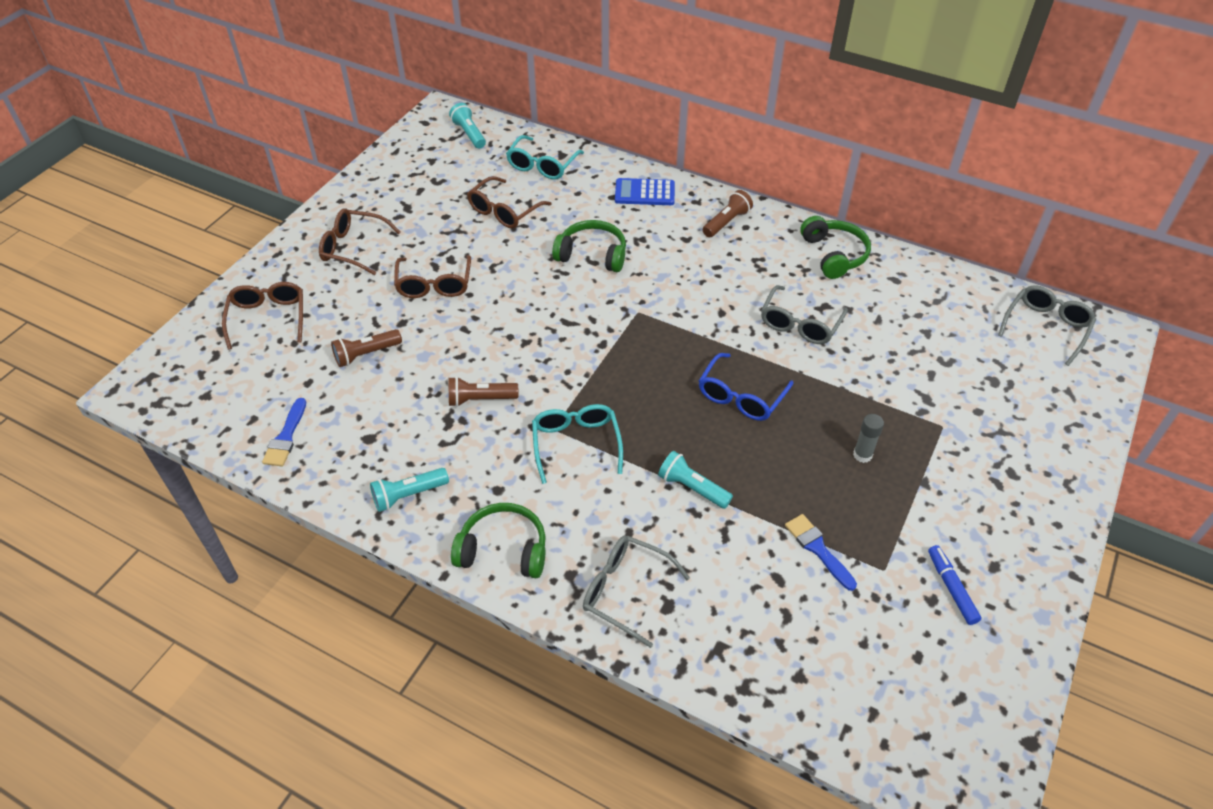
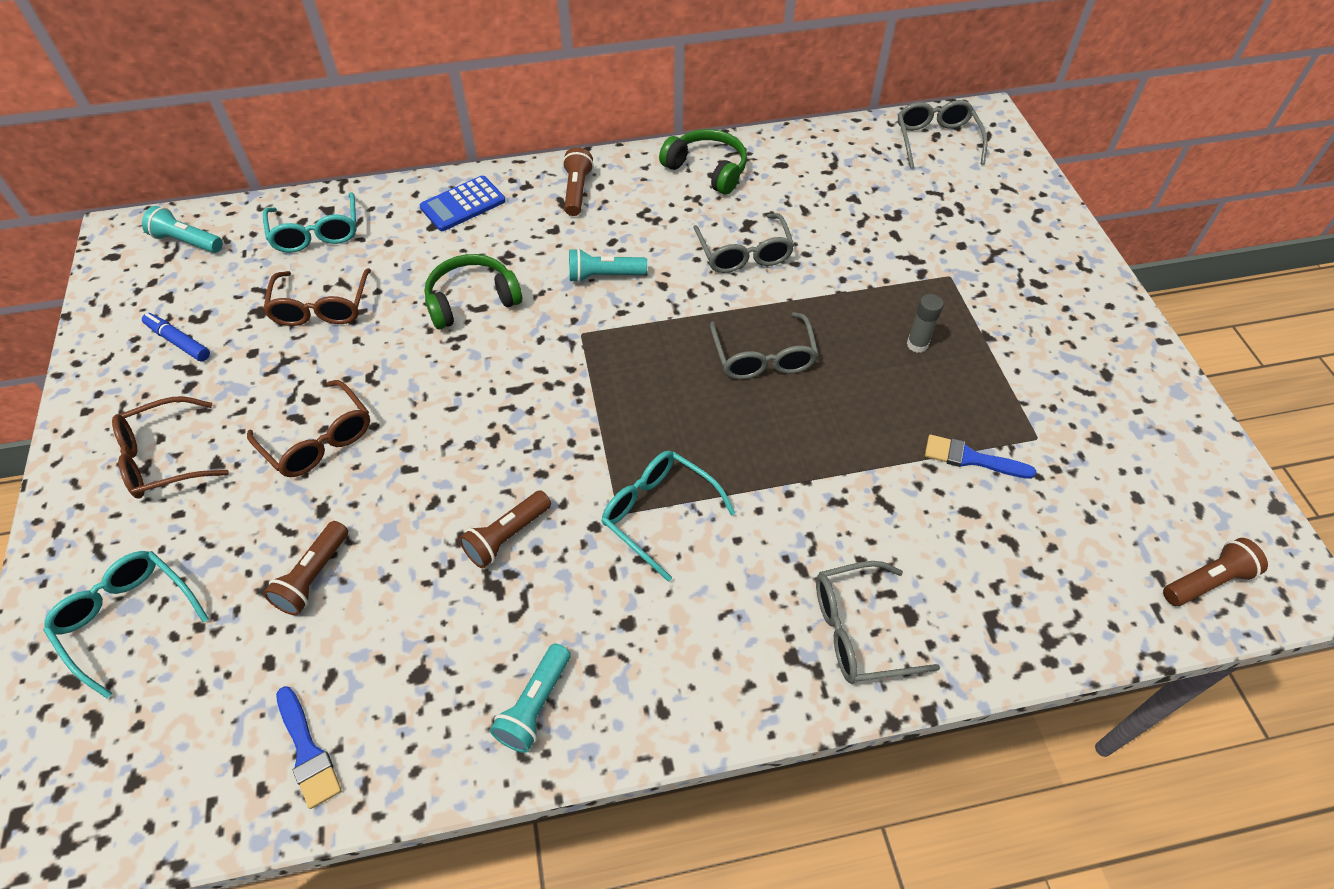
camera: 40 degrees left, 5 degrees up
brown glasses [222,282,303,350] -> turquoise glasses [43,551,209,699]
green headphones [451,503,546,578] -> none
turquoise flashlight [658,451,733,509] -> turquoise flashlight moved to [569,248,647,283]
blue glasses [699,353,794,421] -> grey glasses [710,312,819,379]
blue marker [928,545,981,625] -> blue marker moved to [142,313,210,361]
none -> brown flashlight [1163,538,1268,606]

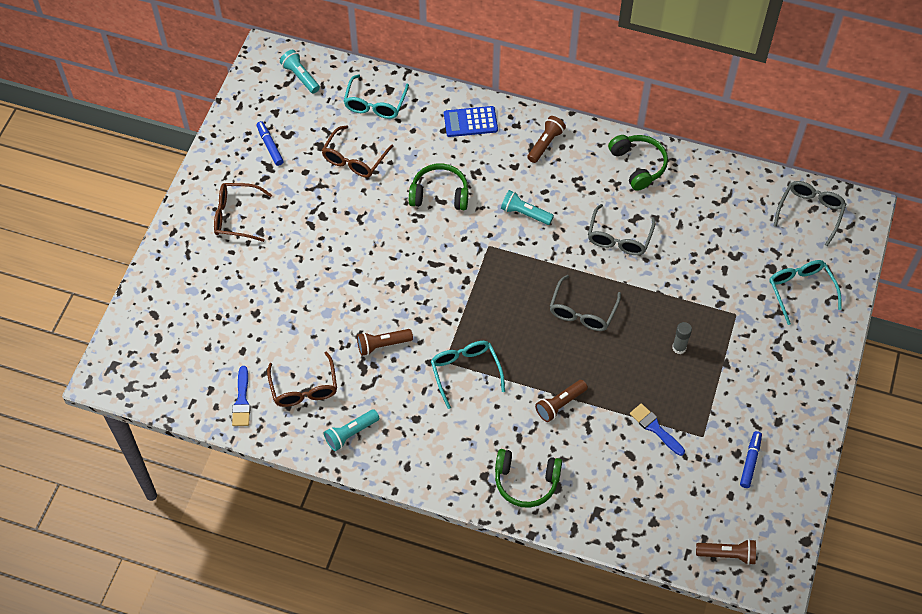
camera: 30 degrees right, 5 degrees up
turquoise glasses [43,551,209,699] -> turquoise glasses moved to [769,260,842,325]
brown glasses [247,380,370,477] -> brown glasses moved to [267,351,337,407]
brown flashlight [263,521,348,616] -> brown flashlight moved to [535,380,588,422]
grey glasses [816,561,940,684] -> green headphones [495,449,562,508]
none -> blue marker [740,431,762,488]

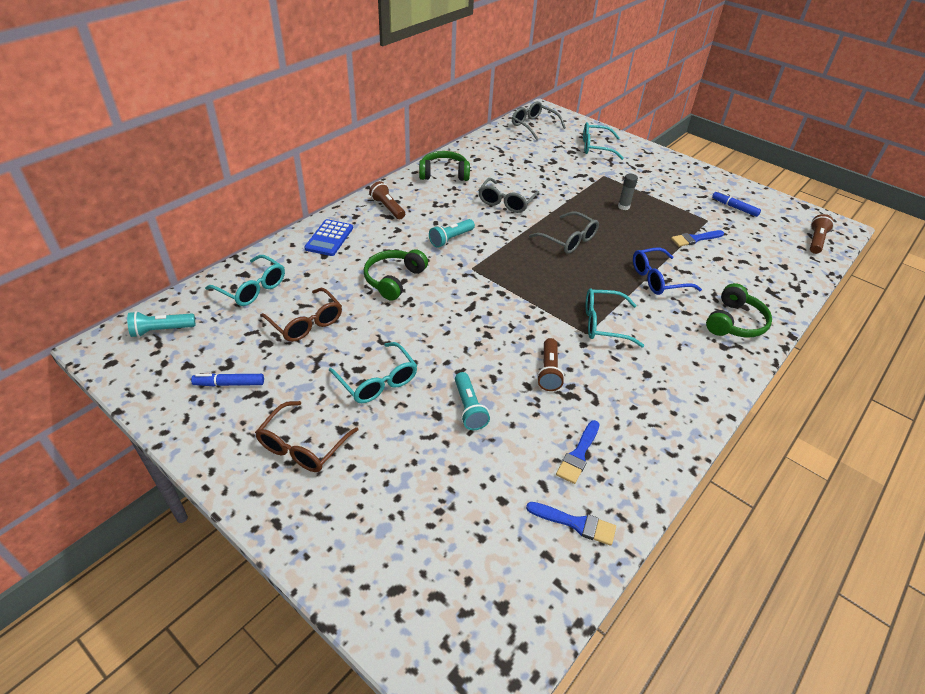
camera: 70 degrees left, 15 degrees down
brown glasses [267,351,337,407] -> blue brush [556,420,600,484]
turquoise flashlight [324,409,379,451] -> turquoise flashlight moved to [455,372,490,430]
brown flashlight [535,380,588,422] -> blue glasses [633,248,702,295]
grey glasses [588,204,655,255] -> grey glasses turned 75 degrees clockwise [478,178,540,213]
none -> turquoise glasses [329,342,417,403]

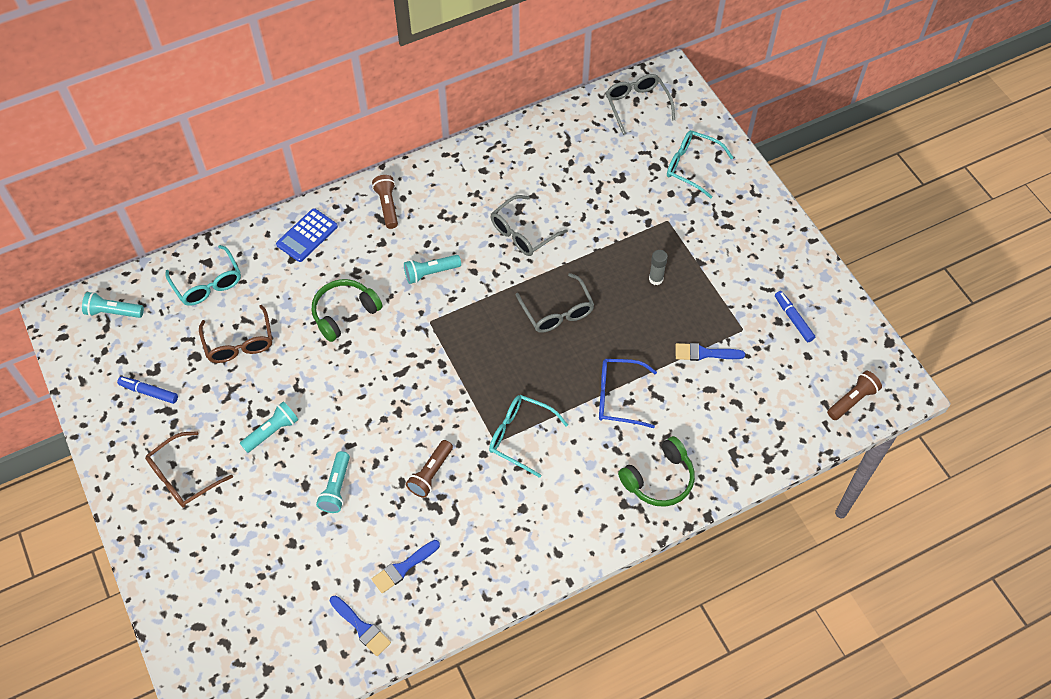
camera: 25 degrees right, 15 degrees up
turquoise glasses [329,342,417,403] -> turquoise flashlight [240,401,298,453]
green headphones [419,151,470,181] -> none

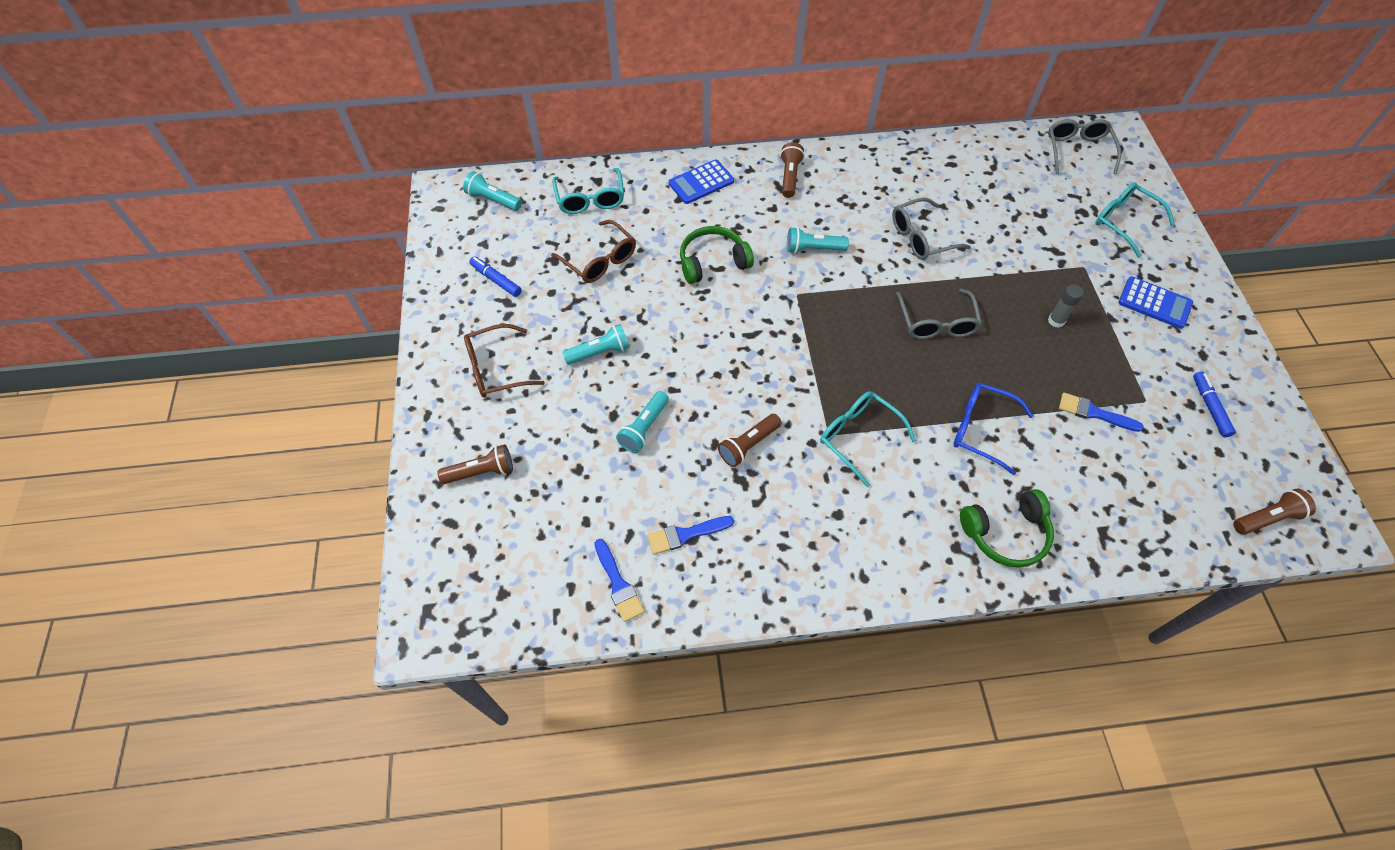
camera: 20 degrees right, 0 degrees up
brown glasses [199,305,272,363] -> brown glasses turned 45 degrees counterclockwise [551,220,636,283]
none -> brown flashlight [438,444,513,484]
none -> blue calculator [1118,276,1193,329]

